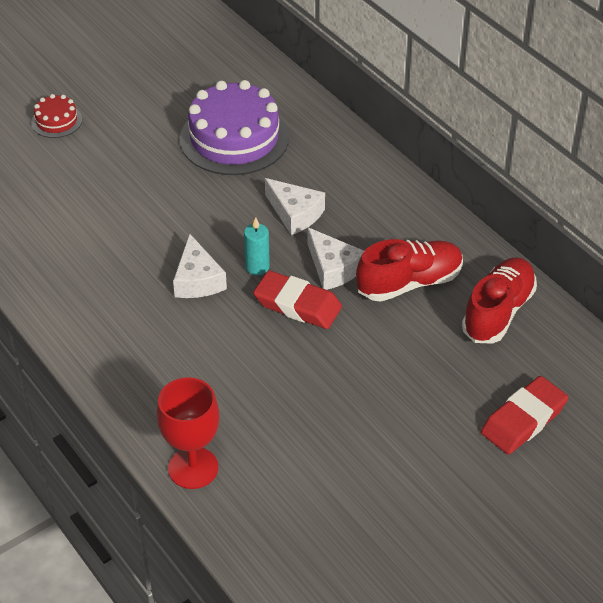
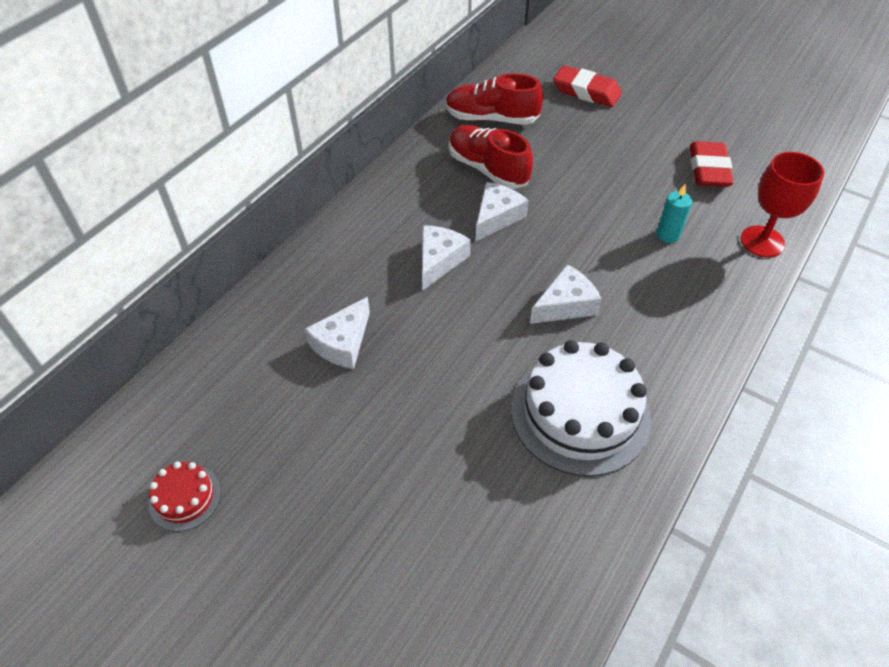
camera: 110 degrees left, 5 degrees up
red cake [31,94,82,138] -> red cake moved to [149,462,221,531]
purple cake [180,80,289,175] -> white cheese [305,297,370,369]
turquoise candle [244,217,270,275] -> turquoise candle moved to [657,184,692,243]
red eraser [253,270,342,329] -> red eraser moved to [690,141,734,187]
none -> white cake [511,340,651,477]

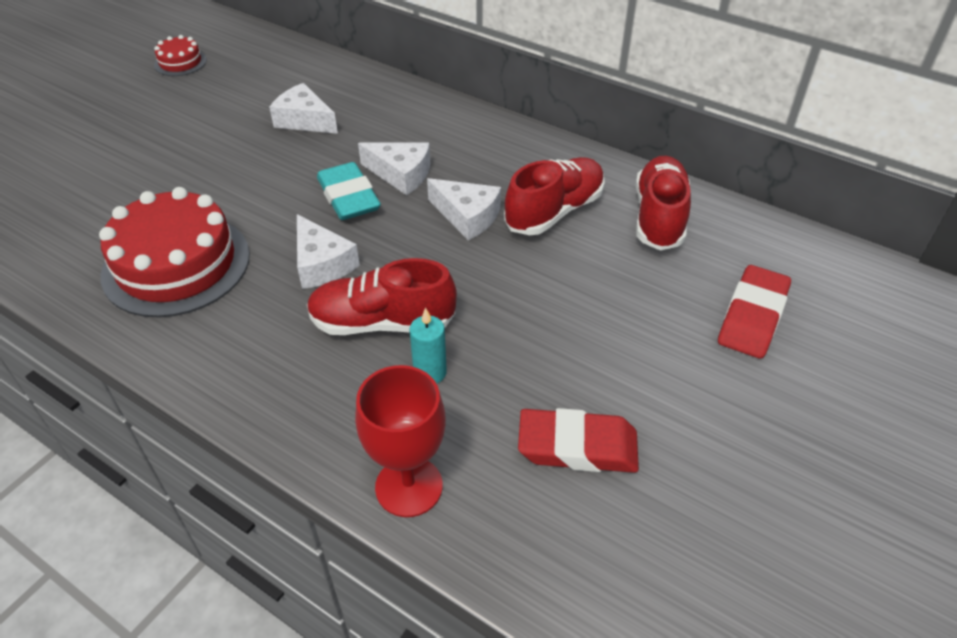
camera: 90 degrees right, 5 degrees down
white cake [511,340,651,477] -> red cake [99,187,250,318]
none -> red shoe [307,258,457,335]
none -> turquoise eraser [317,162,381,220]

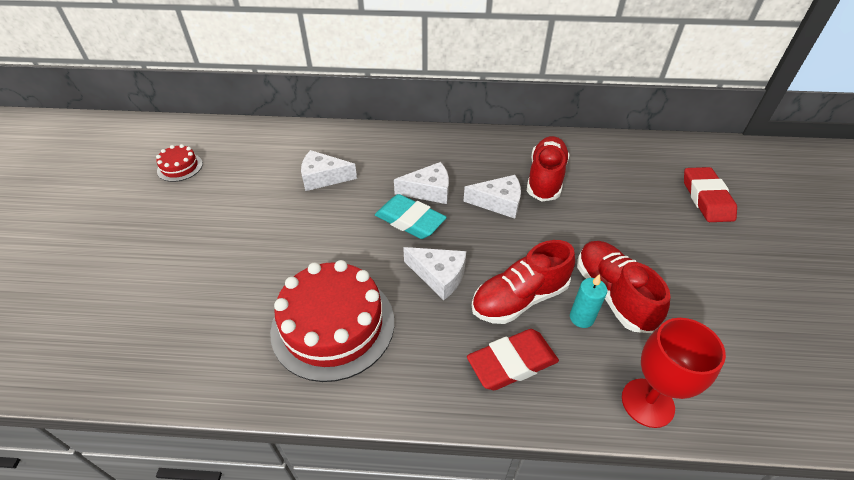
camera: 30 degrees left, 0 degrees up
red eraser [518,408,639,473] -> red eraser moved to [467,329,559,390]
red shoe [636,156,691,251] -> red shoe moved to [577,241,671,333]

